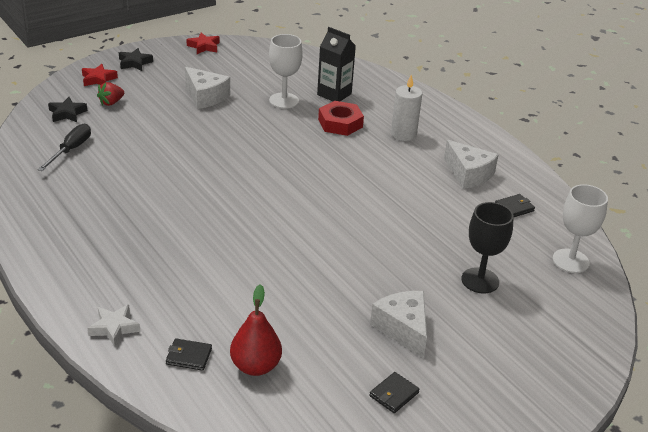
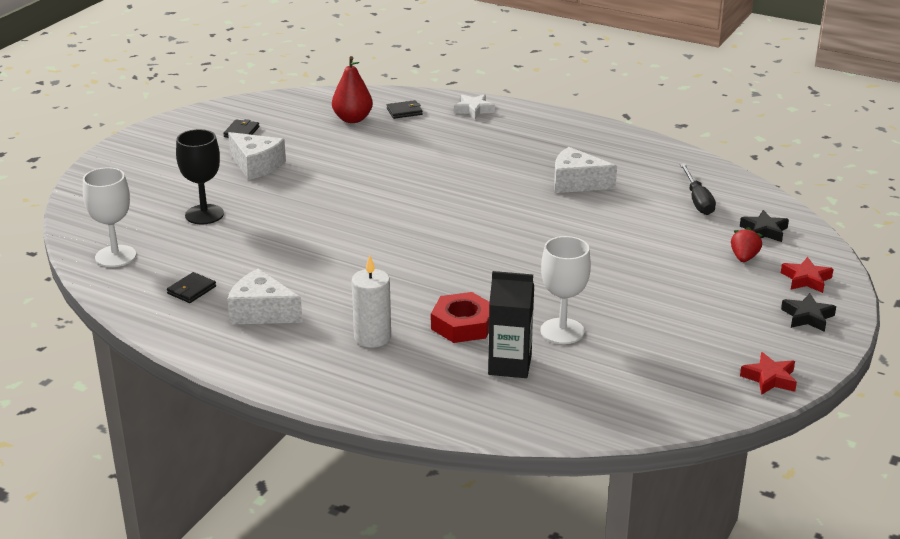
camera: 155 degrees right, 5 degrees down
white cheese [185,67,230,109] -> white cheese moved to [554,147,617,193]

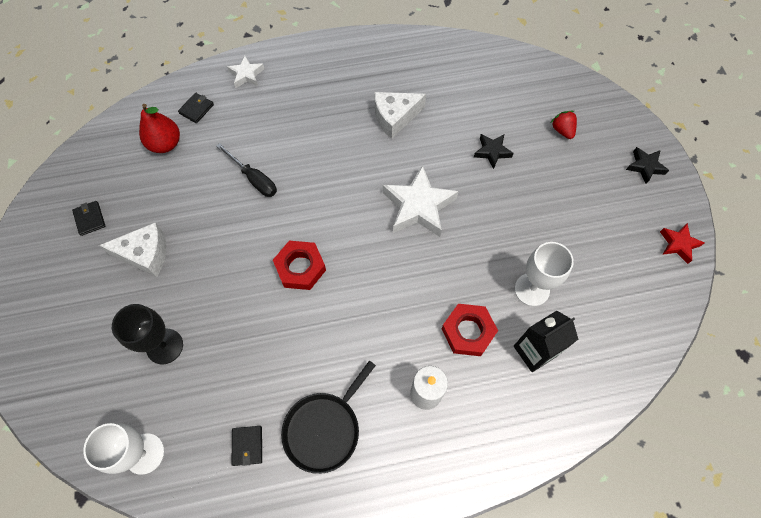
camera: 40 degrees left, 35 degrees up
white cheese [227,268,303,325] -> black pan [281,361,376,474]
black screwdriver [680,163,716,215] -> black screwdriver moved to [217,143,277,197]
black star [740,210,789,242] -> black star moved to [474,134,514,169]
red star [781,257,834,293] -> none
none -> red nut [273,241,326,290]
none -> white star [383,165,459,237]

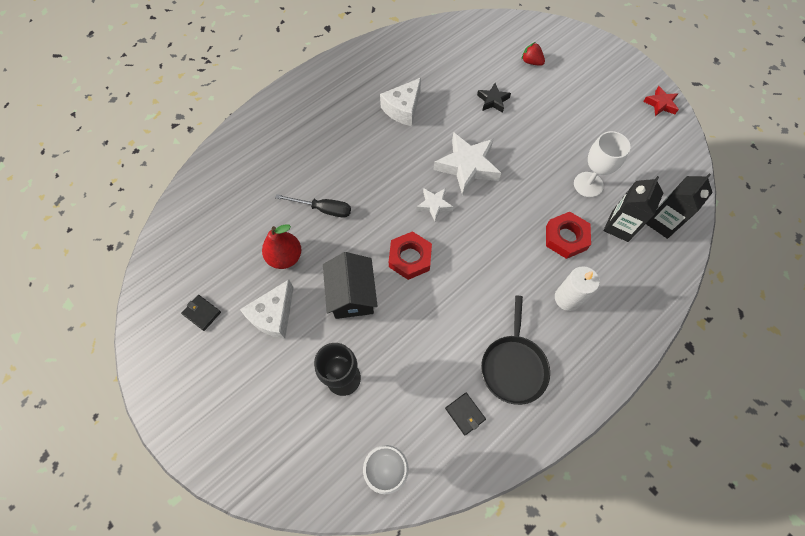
camera: 30 degrees left, 0 degrees up
white cheese [99,222,166,277] -> white cheese turned 150 degrees clockwise [240,280,294,339]
red pear [139,104,180,153] -> red pear moved to [262,224,301,269]
black wallet [178,92,214,123] -> none
white star [227,56,264,88] -> white star moved to [416,188,453,221]
black star [626,147,669,184] -> none
none -> black house [323,252,378,319]
none -> black carton [646,174,713,239]

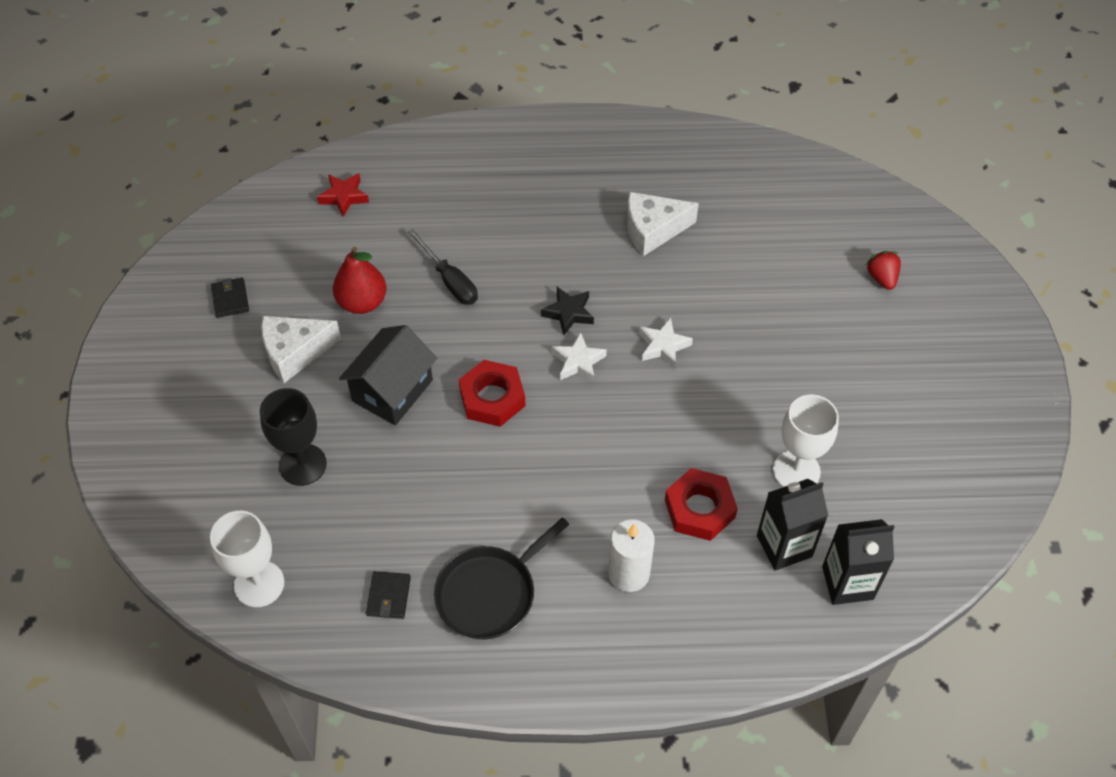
camera: 40 degrees right, 10 degrees down
white star [434,132,501,196] -> white star [639,317,693,368], size x0.53
black star [477,83,511,113] -> black star moved to [541,287,594,335]
red star [643,86,679,116] -> red star moved to [317,173,369,217]

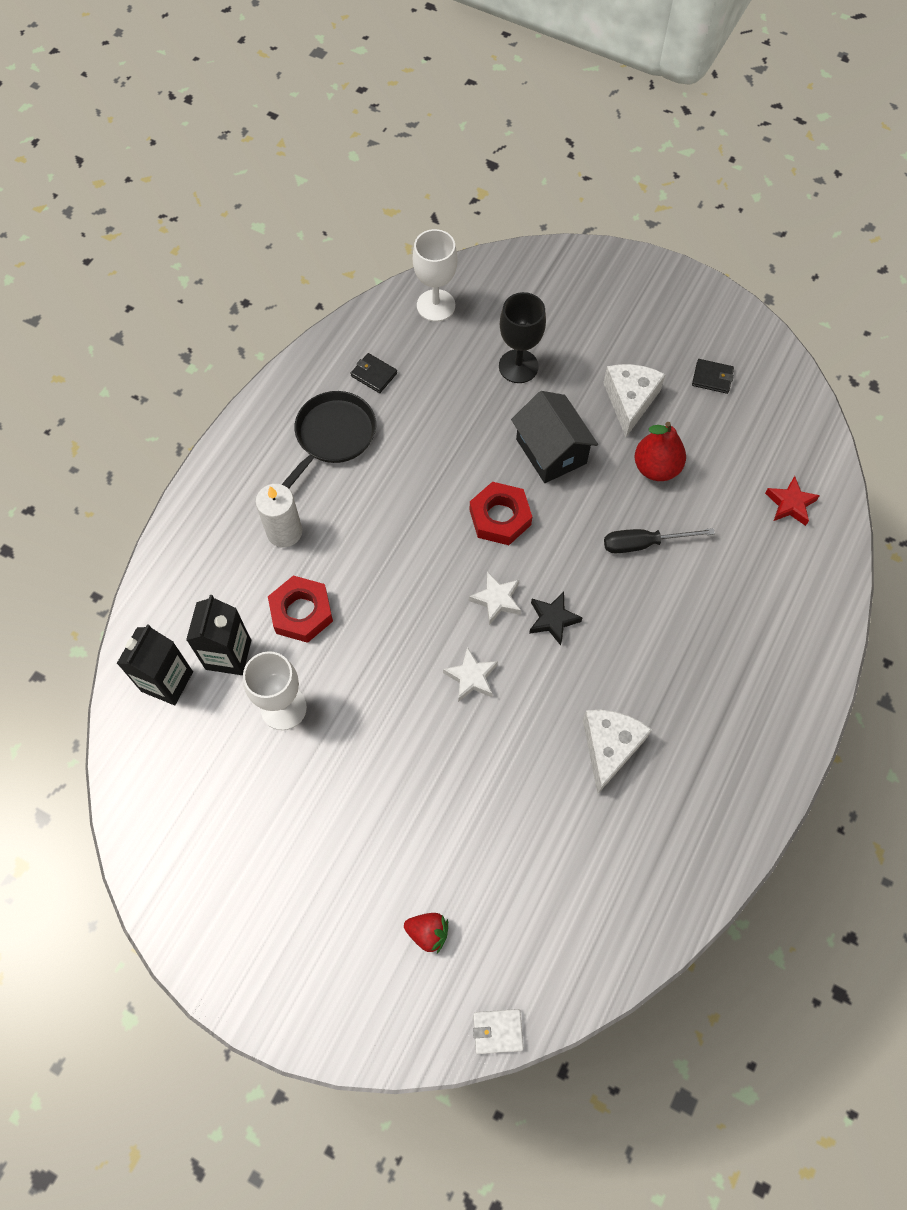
camera: 120 degrees right, 10 degrees up
black pan [434,517,569,639] -> black pan turned 45 degrees clockwise [281,391,376,488]
none -> white wallet [473,1009,524,1054]

